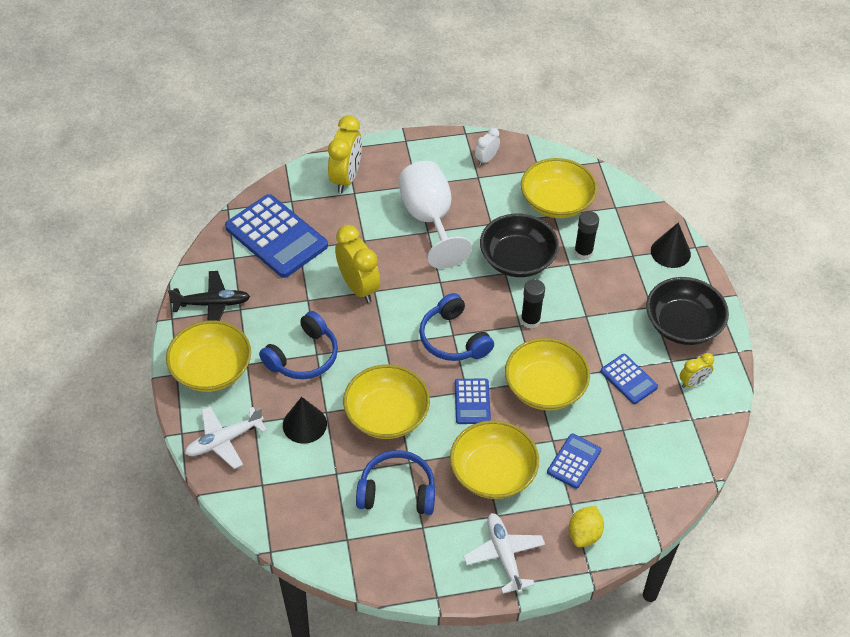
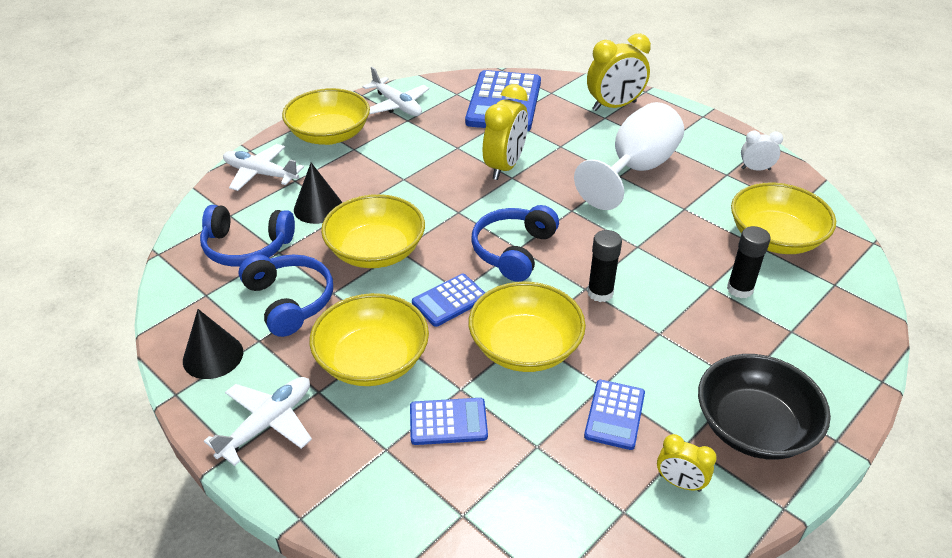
camera: 55 degrees right, 10 degrees down
black plane [168,271,250,321] -> white plane [363,67,429,116]
blue headphones [259,311,338,379] -> blue headphones moved to [200,205,295,266]
black bowl [480,214,559,277] -> none
yellow lemon [569,506,604,547] -> none
black cone [651,222,691,268] -> black cone moved to [183,309,243,379]

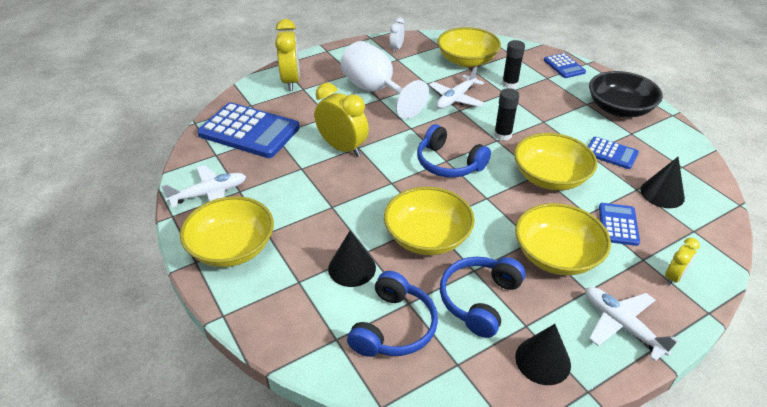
camera: 75 degrees left, 0 degrees up
white plane [223,144,304,191] -> white plane moved to [429,66,484,109]
blue headphones [239,254,333,337] -> blue headphones turned 45 degrees counterclockwise [440,257,526,338]
blue calculator [412,274,485,327] -> blue calculator moved to [544,53,586,78]
yellow clock [657,434,717,492] -> yellow clock moved to [665,238,700,286]
none -> black cone [640,157,685,208]

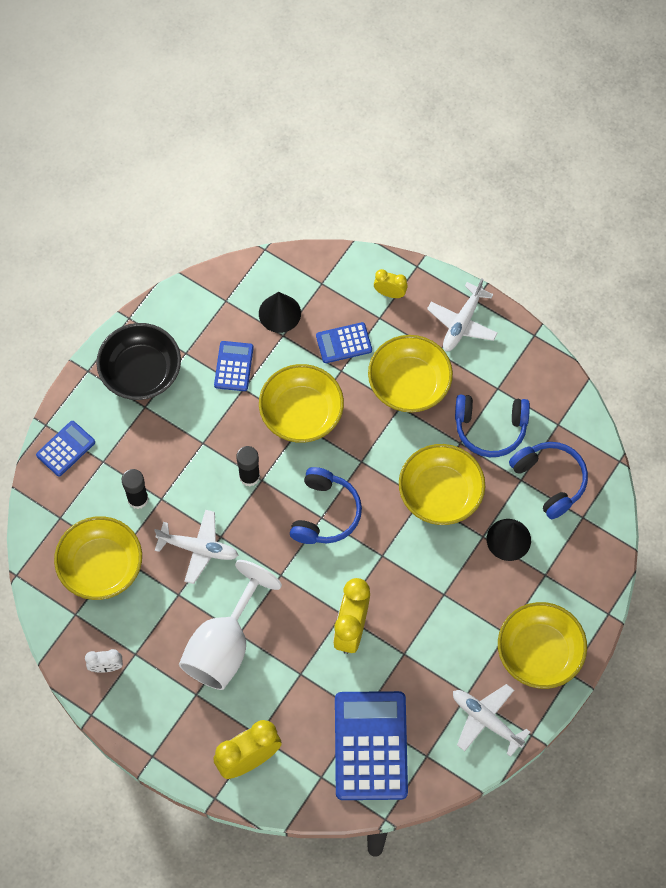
camera: 115 degrees left, 25 degrees up
blue headphones [347,271,438,357] -> blue headphones turned 60 degrees clockwise [509,442,588,519]
black cone [515,324,571,385] -> none

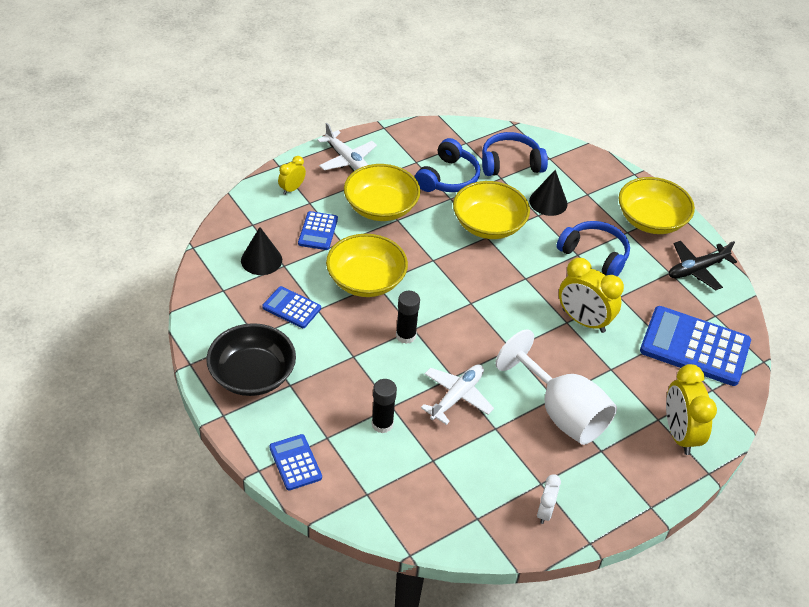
camera: 70 degrees left, 20 degrees down
yellow bowl [54,516,142,600] -> none
blue headphones [290,467,362,544] -> blue headphones moved to [556,221,630,276]
white plane [453,684,530,757] -> black plane [669,241,737,290]

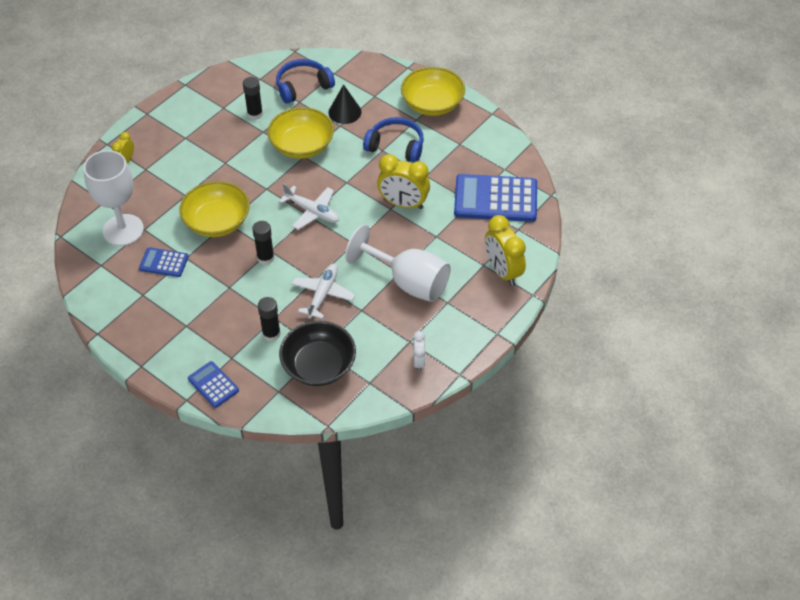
camera: 15 degrees left, 5 degrees up
black bowl [206,323,296,396] -> black bowl moved to [279,321,356,386]
black cone [241,227,282,275] -> white goblet [83,150,144,246]
blue calculator [298,211,338,250] -> none
white plane [317,123,377,170] -> white plane moved to [279,183,339,230]
yellow bowl [344,164,420,221] -> none
blue headphones [415,138,480,192] -> black glue stick [243,77,263,120]
black plane [669,241,737,290] -> none

